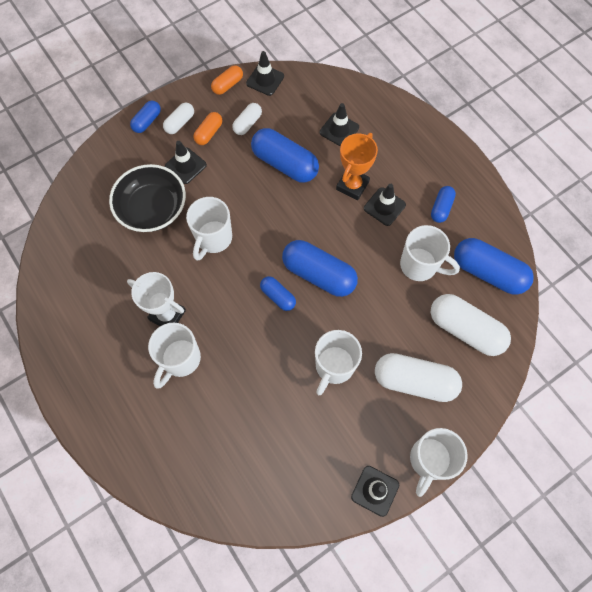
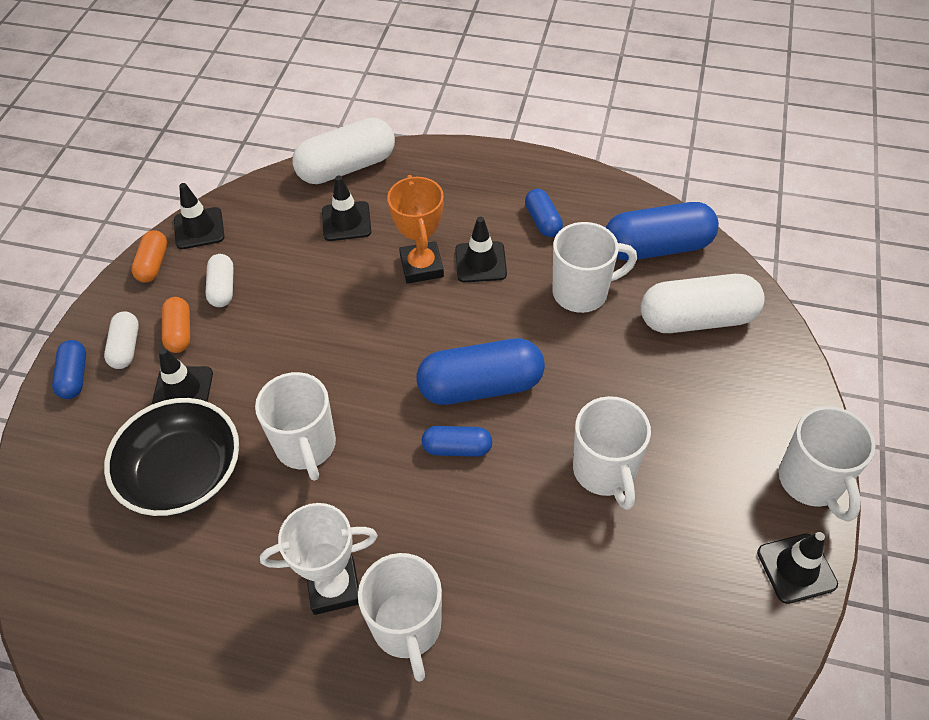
camera: 40 degrees left, 15 degrees down
blue capsule [251,128,319,183] -> none
white capsule [375,353,462,402] -> white capsule moved to [292,117,395,184]

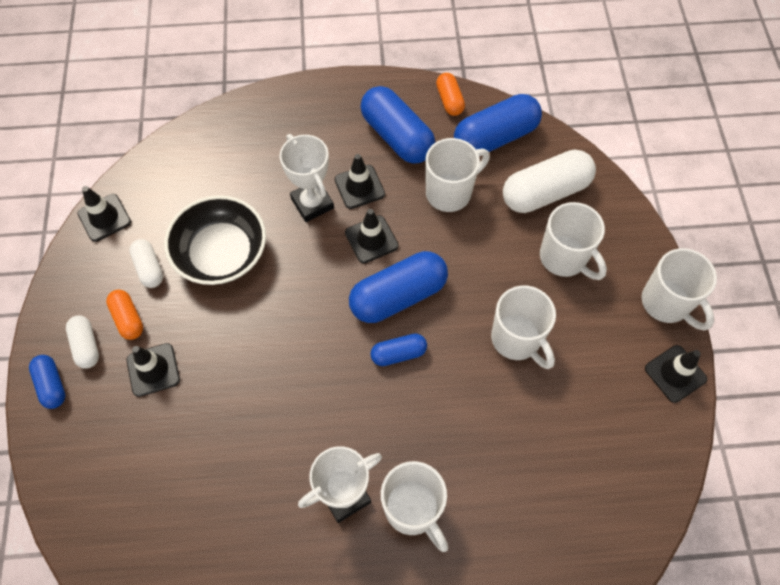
camera: 20 degrees left, 10 degrees up
black bowl [104,398,239,516] -> black bowl moved to [164,195,266,285]
orange capsule [131,230,167,283] -> orange capsule moved to [436,73,465,116]
white mug [255,372,336,481] -> white mug moved to [540,202,607,280]
white capsule [292,117,395,184] -> none
black traffic cone [322,176,371,241] -> black traffic cone moved to [345,209,399,264]
orange trophy [387,175,444,284] -> white trophy [280,134,334,222]
blue capsule [525,189,563,237] -> blue capsule [361,86,435,164], size x1.89

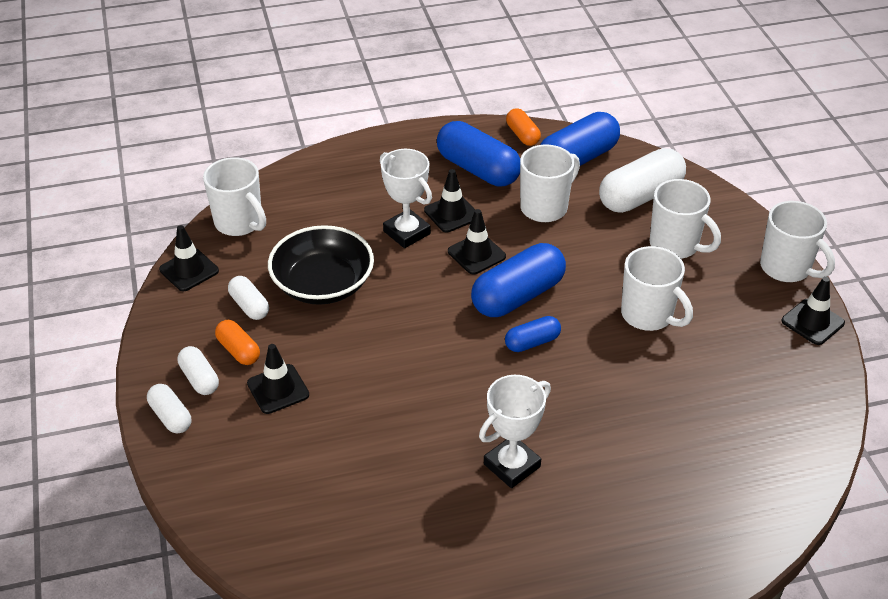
camera: 10 degrees left, 20 degrees down
blue capsule [29,355,65,409] -> white capsule [147,384,191,434]
white mug [381,461,448,552] -> white mug moved to [203,157,266,236]

